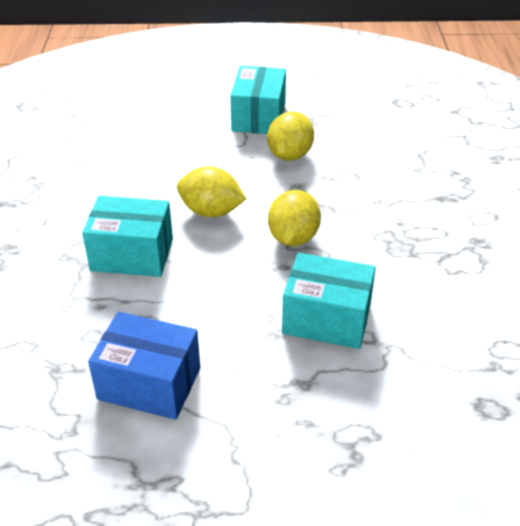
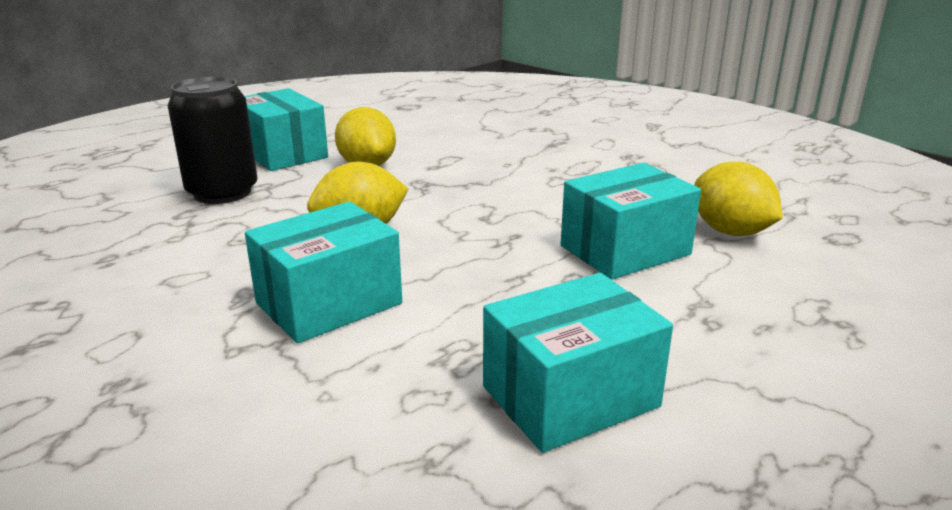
camera: 45 degrees left, 15 degrees down
blue box [88,312,200,420] -> turquoise box [483,273,673,453]
yellow lemon [268,190,321,246] -> yellow lemon moved to [694,161,782,236]
none -> black can [167,76,257,204]

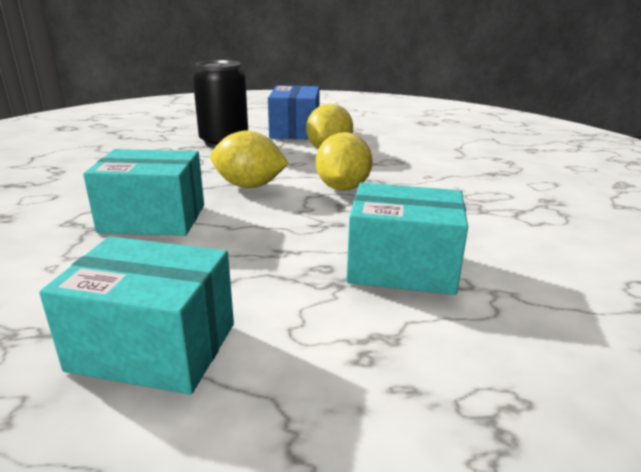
camera: 40 degrees right, 0 degrees up
turquoise box [245,88,328,171] -> blue box [268,85,320,140]
yellow lemon [694,161,782,236] -> yellow lemon moved to [316,132,373,191]

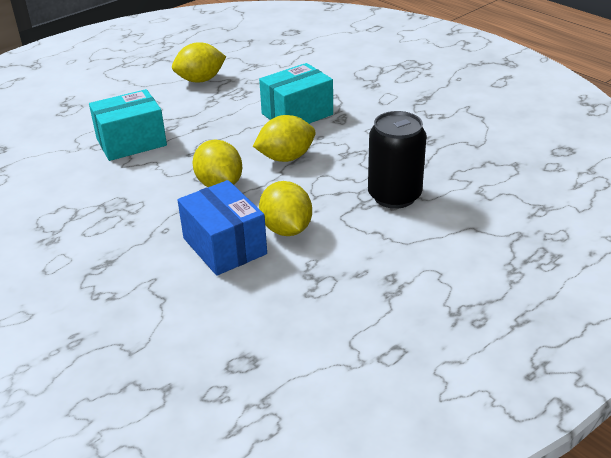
camera: 145 degrees right, 10 degrees up
turquoise box [39,236,234,395] -> yellow lemon [172,42,226,82]
blue box [268,85,320,140] -> blue box moved to [178,180,267,276]

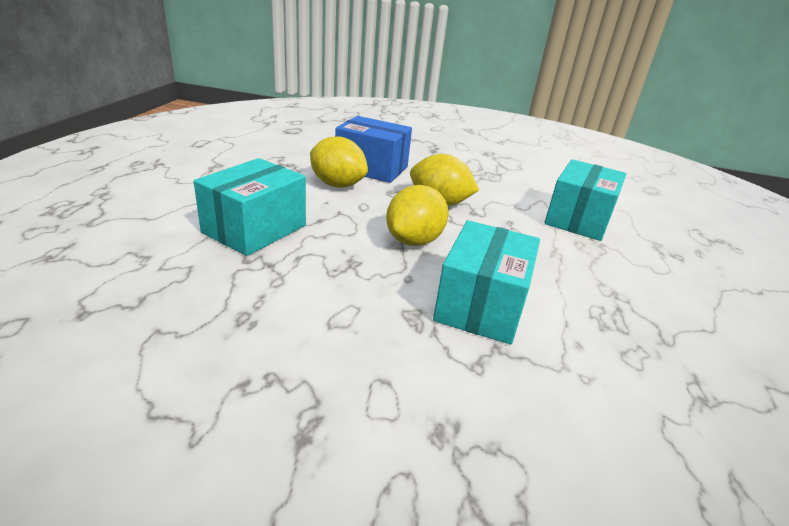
camera: 140 degrees right, 5 degrees down
yellow lemon [172,42,226,82] -> none
black can [368,111,427,209] -> turquoise box [194,158,306,256]

